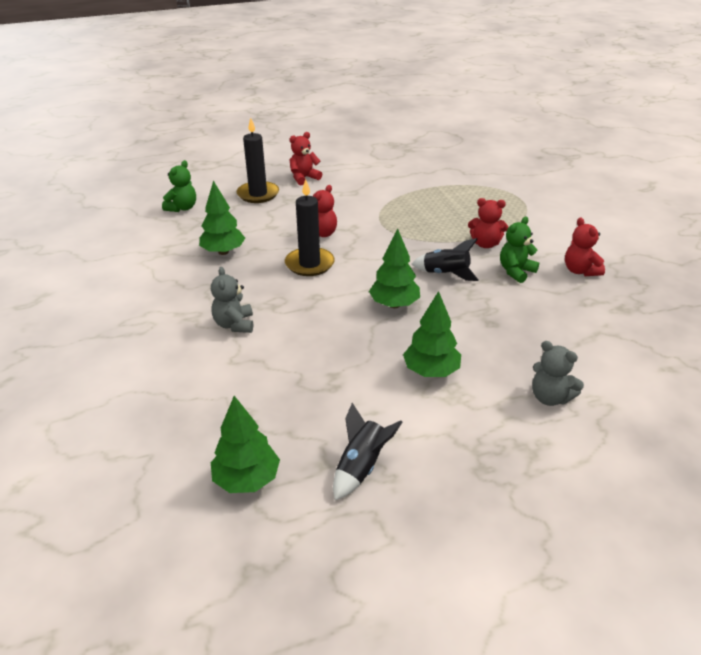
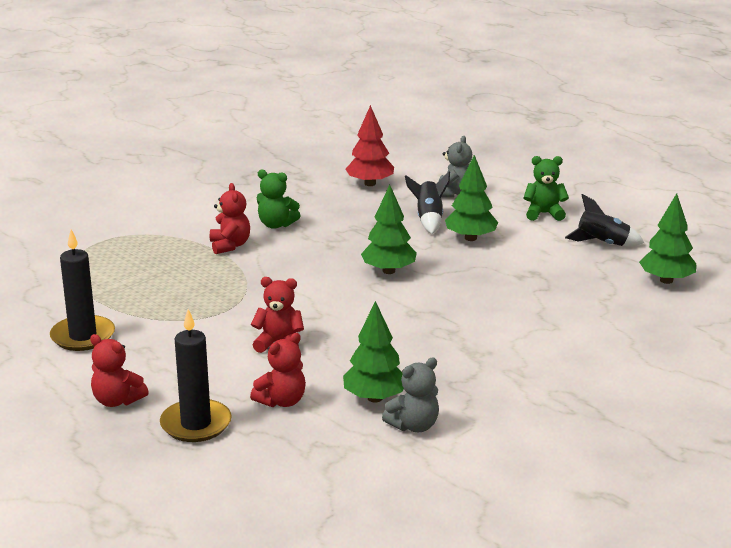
camera: 115 degrees left, 10 degrees down
green teddy bear [162,160,196,212] -> green teddy bear moved to [523,156,569,221]
grey teddy bear [211,267,253,333] -> grey teddy bear moved to [382,358,439,432]
black candle [285,179,335,276] -> black candle moved to [50,229,115,351]
black rocket [412,238,479,281] -> black rocket moved to [405,171,450,234]
red teddy bear [565,217,605,276] -> red teddy bear moved to [250,333,306,407]
none -> red tree [345,105,394,186]

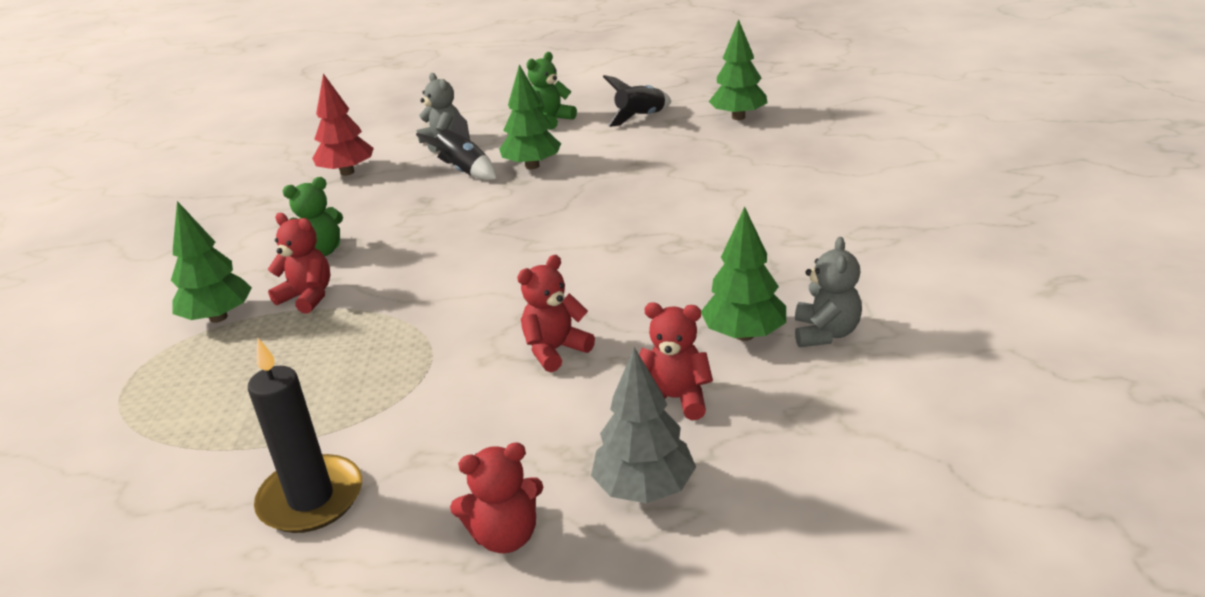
camera: 45 degrees left, 5 degrees up
black candle [160,309,232,442] -> grey tree [591,347,696,503]
red teddy bear [250,333,306,407] -> red teddy bear turned 75 degrees counterclockwise [639,302,713,420]
green tree [361,185,417,274] -> green tree moved to [171,201,252,323]

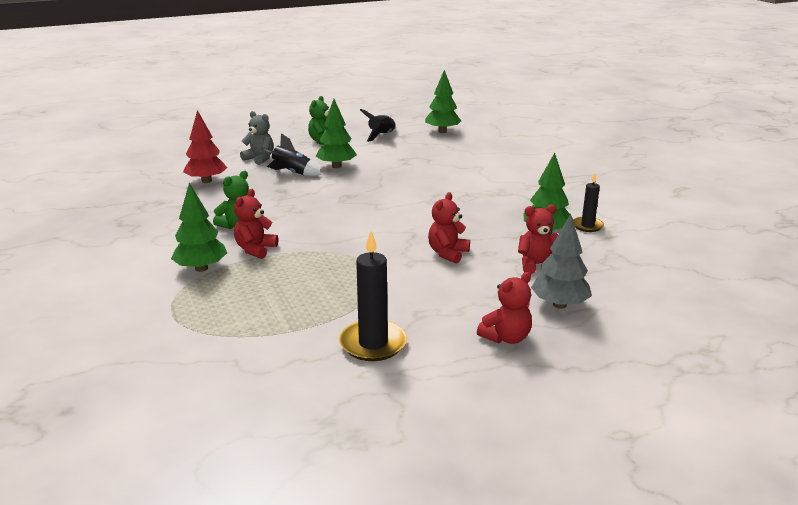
camera: 25 degrees left, 5 degrees down
red teddy bear [267,213,330,314] -> red teddy bear turned 75 degrees counterclockwise [234,189,278,259]
grey teddy bear [795,237,862,347] -> black candle [573,173,604,232]

